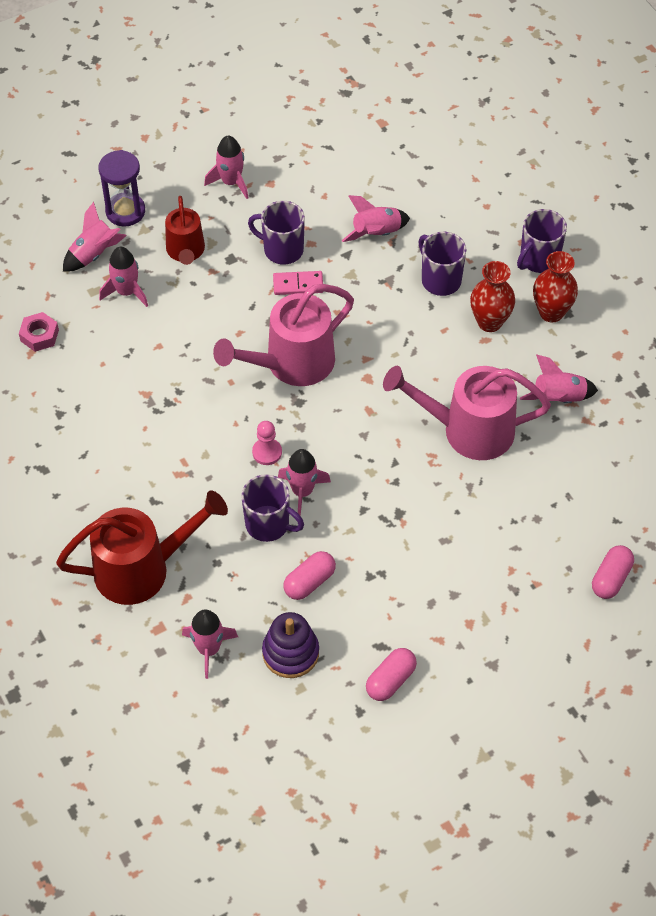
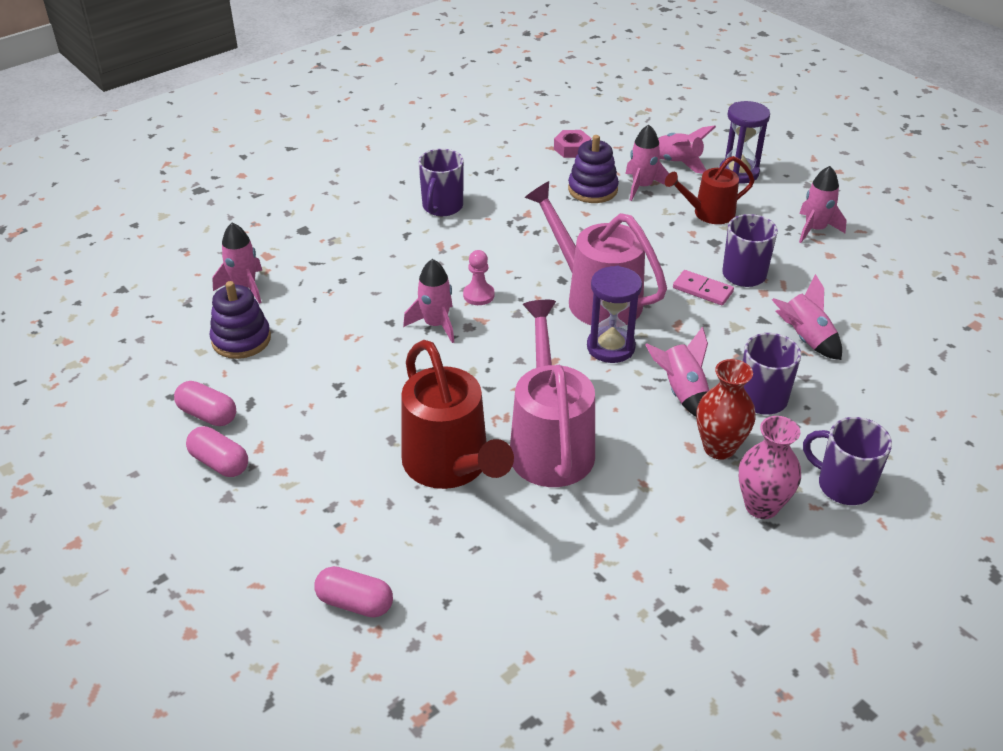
camera: 80 degrees right, 15 degrees down
red watering can [56,490,228,605] -> red watering can moved to [401,340,514,489]
purple mug [241,474,304,542] -> purple mug moved to [418,149,464,216]
pink domino [273,271,323,295] -> pink domino turned 45 degrees counterclockwise [673,270,734,305]
pink capsule [283,551,336,600] -> pink capsule moved to [186,426,248,477]
pink rocket [520,355,598,403] -> pink rocket moved to [646,327,709,417]
red vase [533,251,578,323] -> pink vase [739,416,801,519]
none -> purple stacking toy [568,135,619,203]
none -> purple hourglass [587,266,642,363]

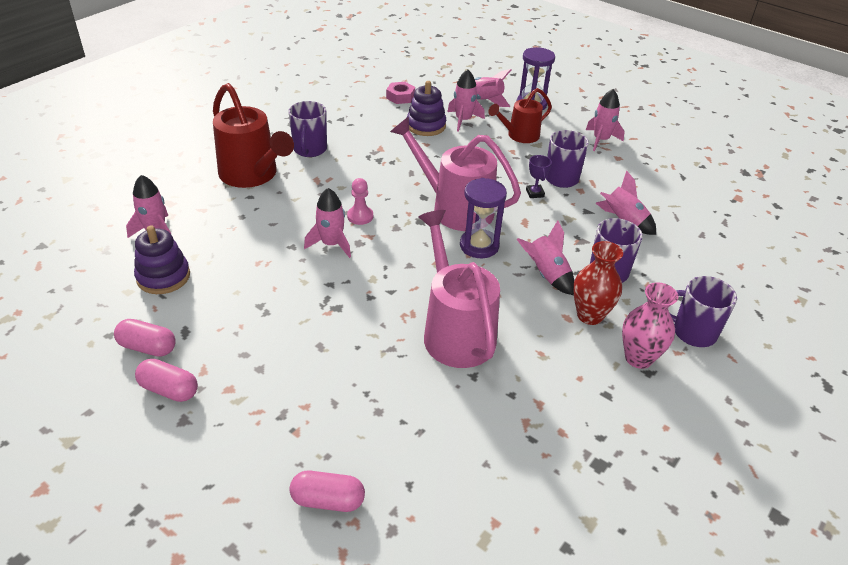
camera: 15 degrees left, 0 degrees up
red watering can [401,340,514,489] -> red watering can moved to [213,83,294,188]
pink domino [673,270,734,305] -> purple trophy [526,155,552,198]

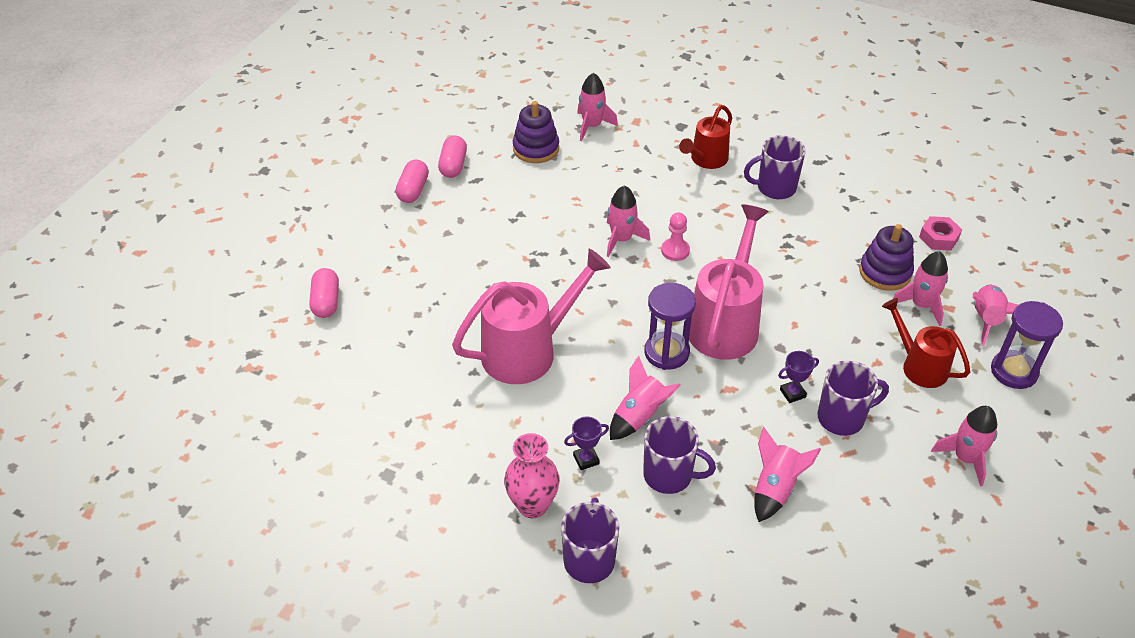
camera: 80 degrees right, 5 degrees up
red watering can [213,83,294,188] -> red watering can [679,105,732,169], size x0.60
red vase [573,241,623,325] -> purple trophy [564,417,609,470]

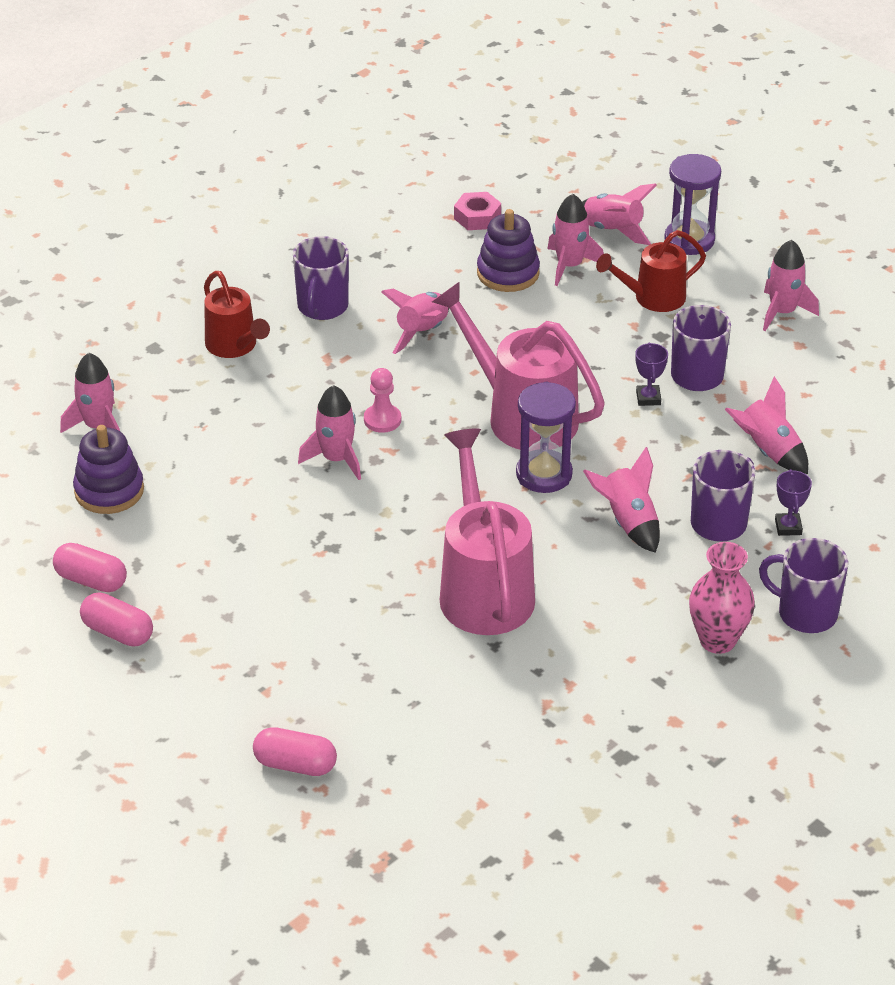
camera: 70 degrees left, 5 degrees down
purple trophy [564,417,609,470] -> purple trophy moved to [775,469,812,536]
none -> pink rocket [382,289,449,354]

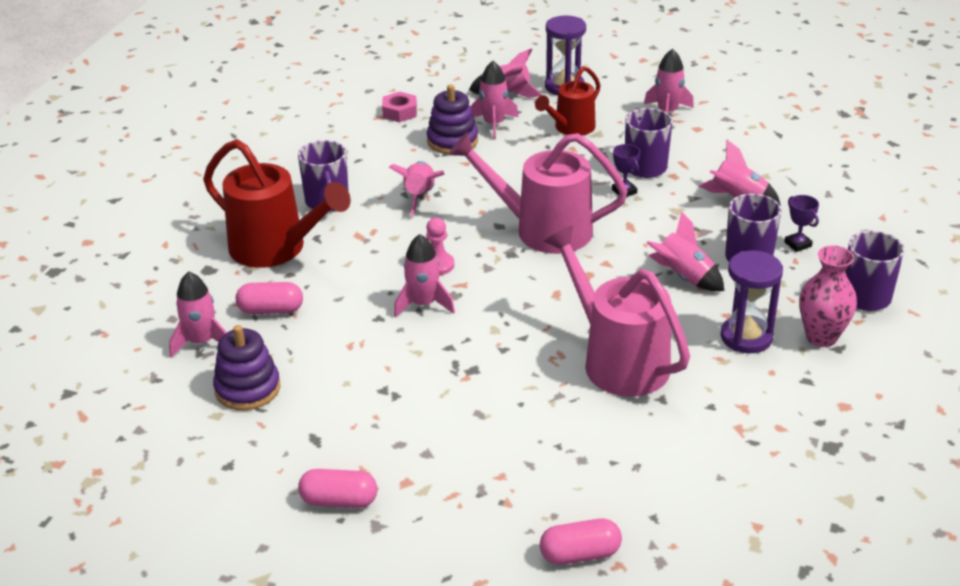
camera: 25 degrees left, 5 degrees down
pink capsule [53,543,127,592] -> pink capsule moved to [236,282,303,314]
red watering can [204,271,270,358] -> red watering can [203,139,351,268], size x1.66
purple hourglass [516,382,576,493] -> purple hourglass moved to [721,250,783,353]

